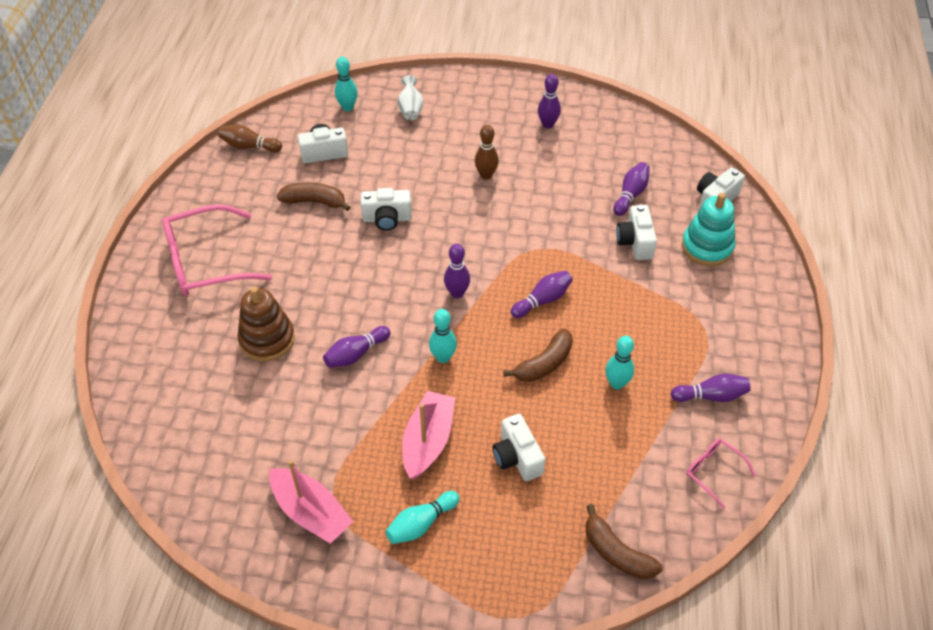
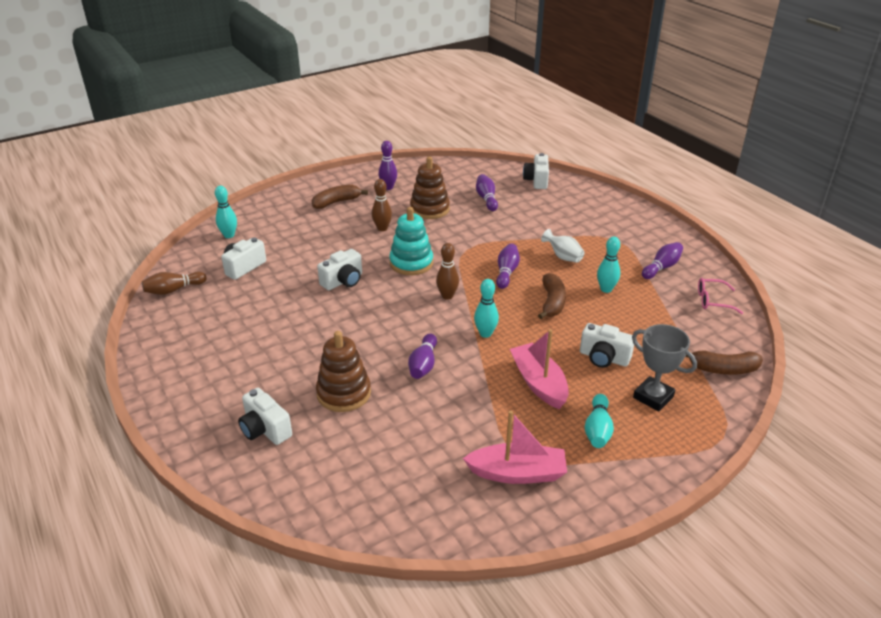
camera: 40 degrees left, 15 degrees down
pink glasses [162,204,272,296] -> none
brown banana [277,183,351,211] -> brown banana moved to [312,184,368,209]
white vase [397,75,423,120] -> white vase moved to [541,229,585,263]
purple bowling pin [444,244,470,298] -> brown bowling pin [436,243,459,300]
white camera [616,205,657,260] -> white camera moved to [238,388,292,445]
turquoise stacking toy [682,193,736,266] -> turquoise stacking toy moved to [389,207,433,275]
none -> brown stacking toy [410,156,450,219]
none -> grey trophy [632,324,697,412]

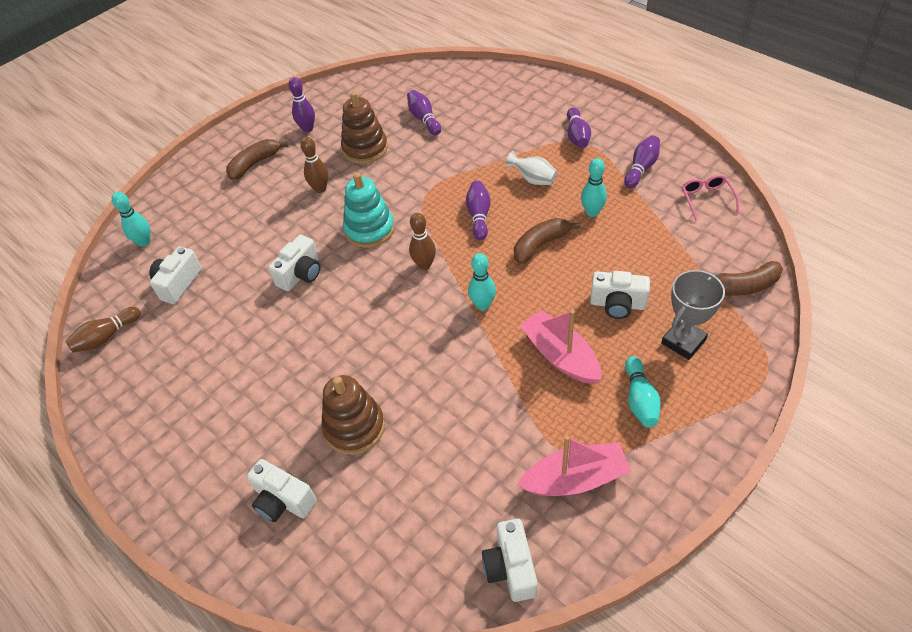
camera: 10 degrees left, 15 degrees up
purple bowling pin [408,334,437,379] -> purple bowling pin moved to [567,107,591,148]
white camera [523,153,549,189] -> white camera moved to [482,519,538,602]
brown banana [538,273,566,319] -> brown banana turned 120 degrees counterclockwise [514,218,581,264]
grey trophy [632,324,697,412] -> grey trophy turned 75 degrees counterclockwise [661,270,725,360]
pink glasses [698,278,743,314] -> pink glasses turned 90 degrees clockwise [682,175,739,221]

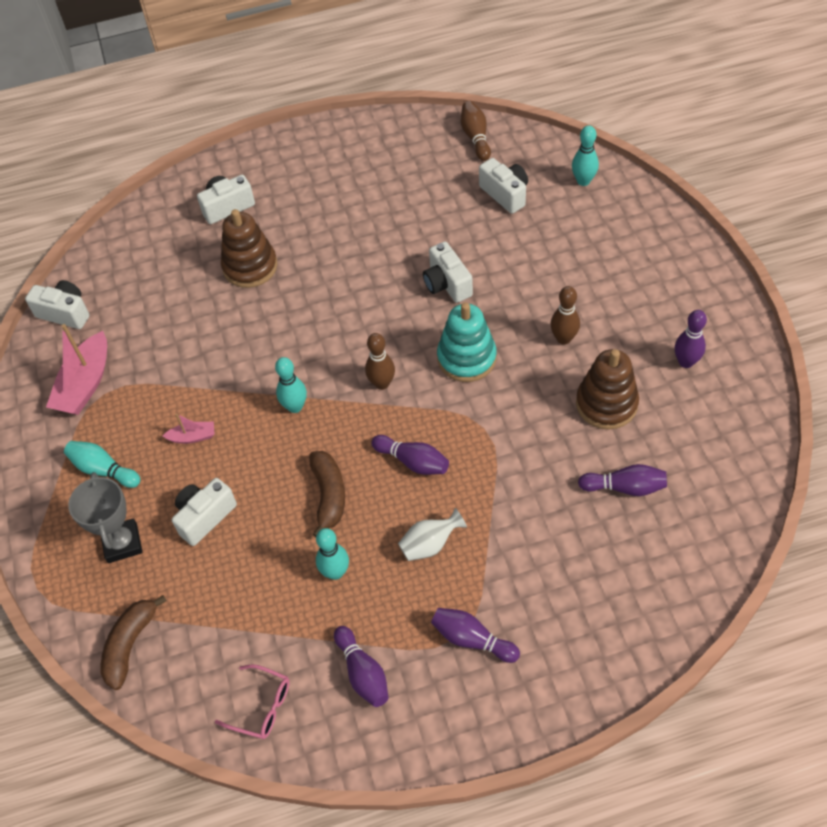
camera: 120 degrees right, 5 degrees up
brown banana [226,139,288,180] -> none
pink boat [520,310,601,384] -> pink boat [163,414,215,444], size x0.51

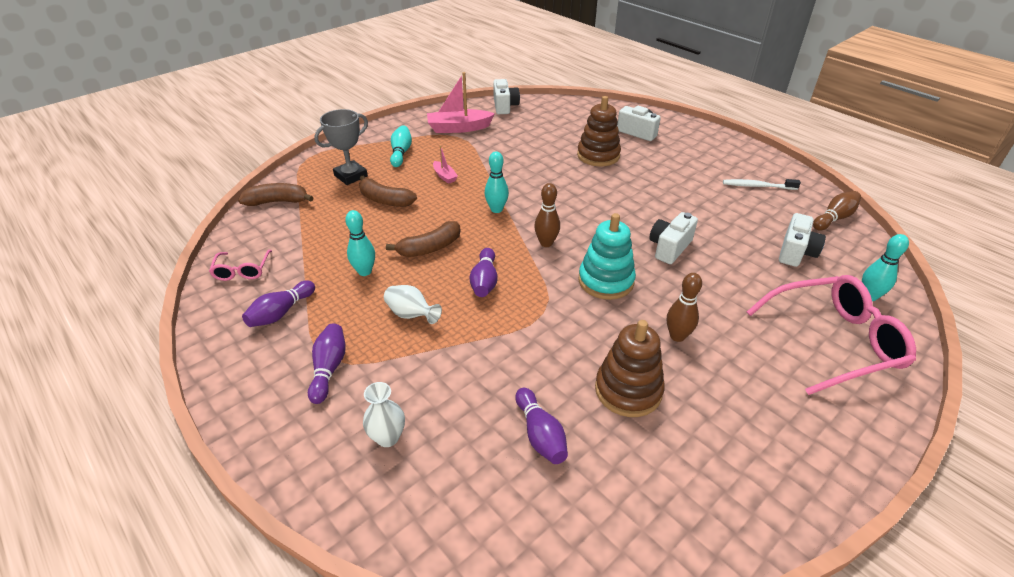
camera: 60 degrees right, 15 degrees down
white camera [172,478,237,546] -> brown banana [359,176,417,207]
purple bowling pin [675,310,707,368] -> none
none -> white vase [363,382,405,447]
none -> white toothbrush [723,179,801,190]
none -> pink glasses [747,275,916,395]

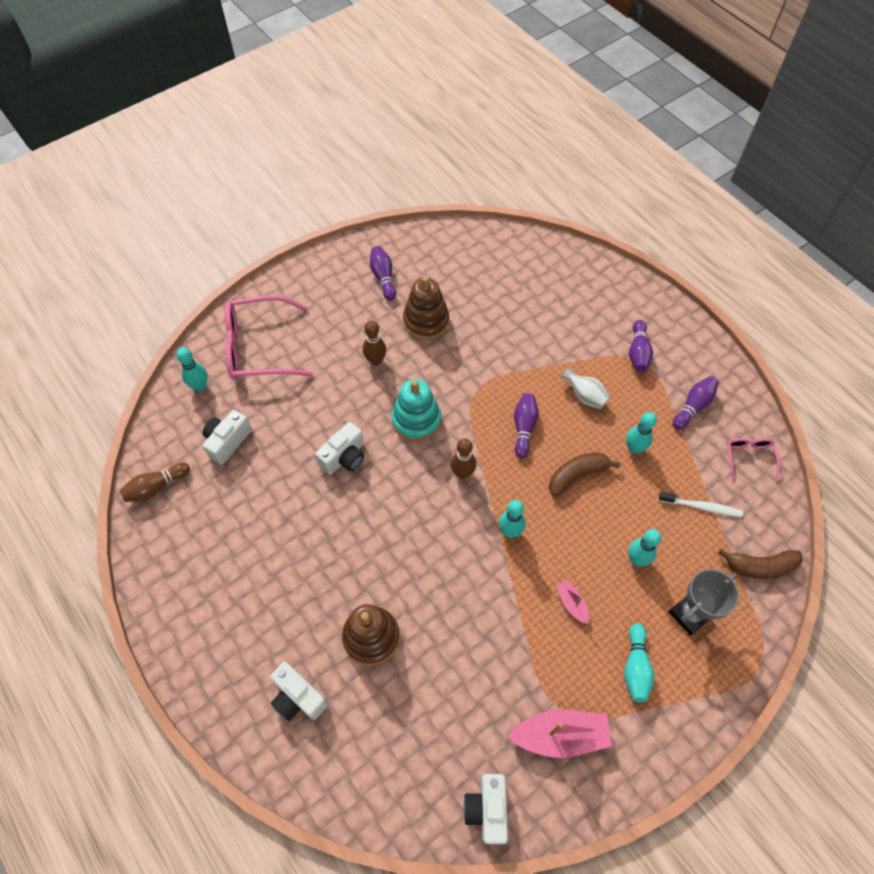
camera: 175 degrees left, 20 degrees up
brown banana [359,176,417,207] -> turquoise bowling pin [628,529,661,566]
white vase [363,382,405,447] -> none
purple bowling pin [515,388,568,464] -> purple bowling pin moved to [370,246,396,301]
white toothbrush [723,179,801,190] -> white toothbrush moved to [659,492,743,517]

